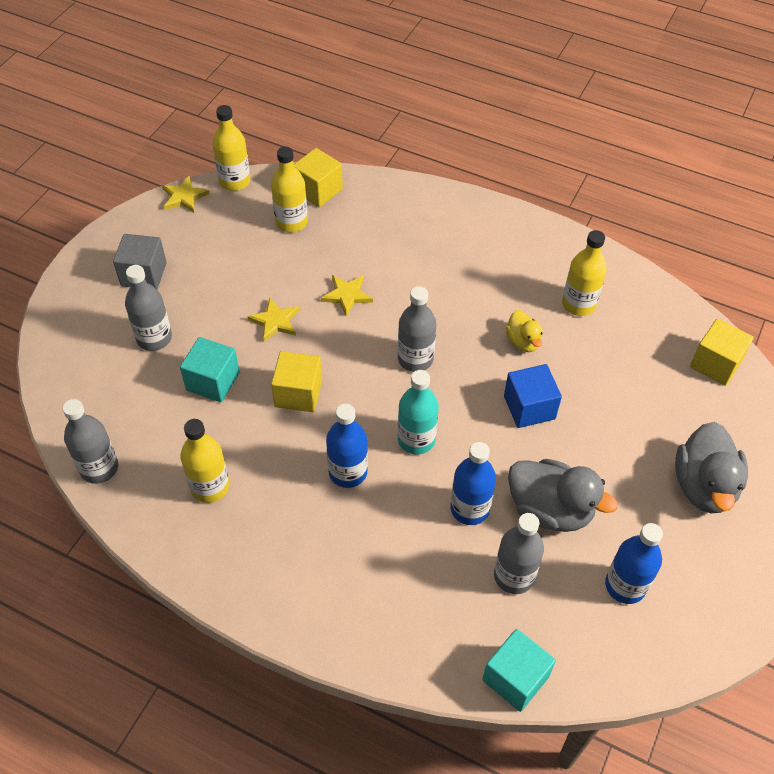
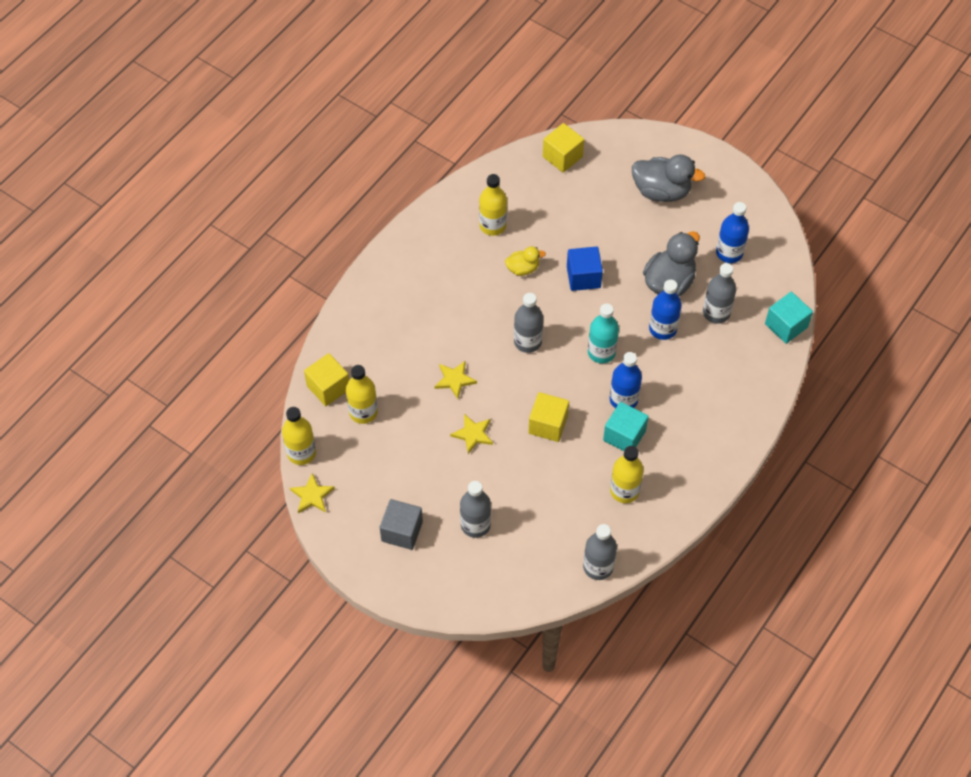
camera: 80 degrees left, 5 degrees up
turquoise cube [180,337,240,402] -> turquoise cube moved to [603,402,649,451]

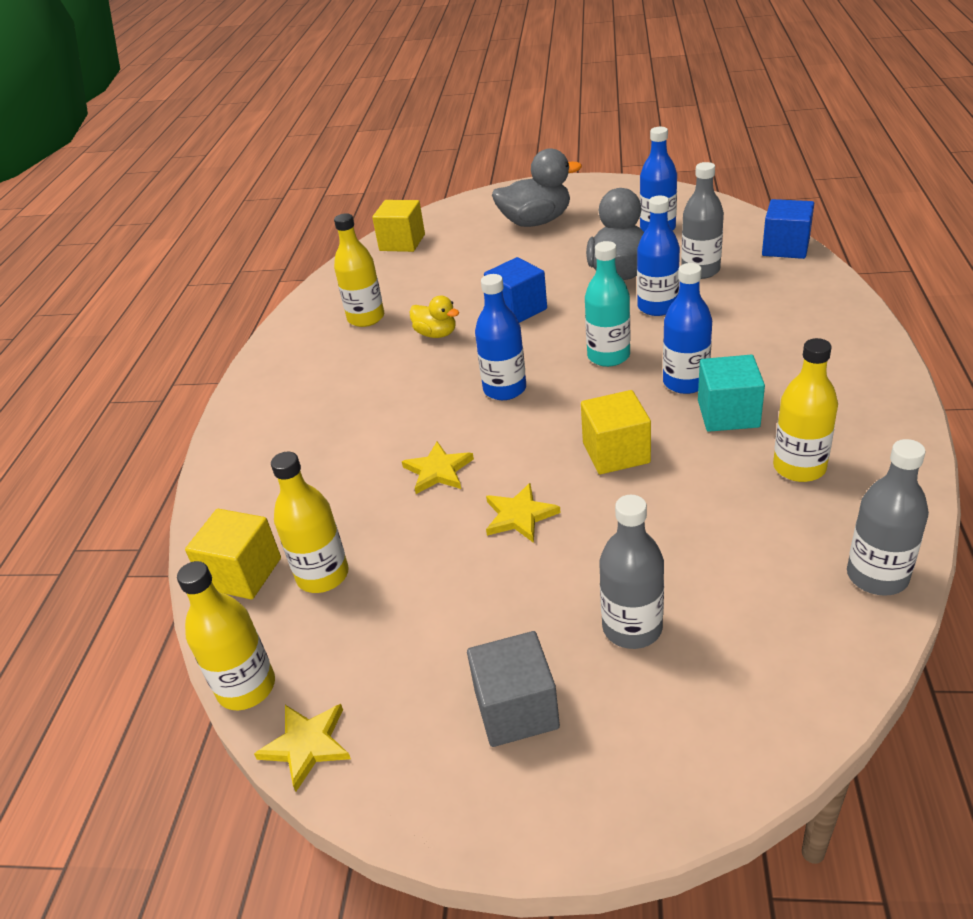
camera: 25 degrees left, 20 degrees down
yellow duck [505,246,546,276] -> yellow duck turned 75 degrees clockwise [409,295,460,338]
grey bottle [514,293,543,353] -> blue bottle [475,274,526,400]
turquoise cube [765,292,813,344] -> blue cube [762,199,814,259]

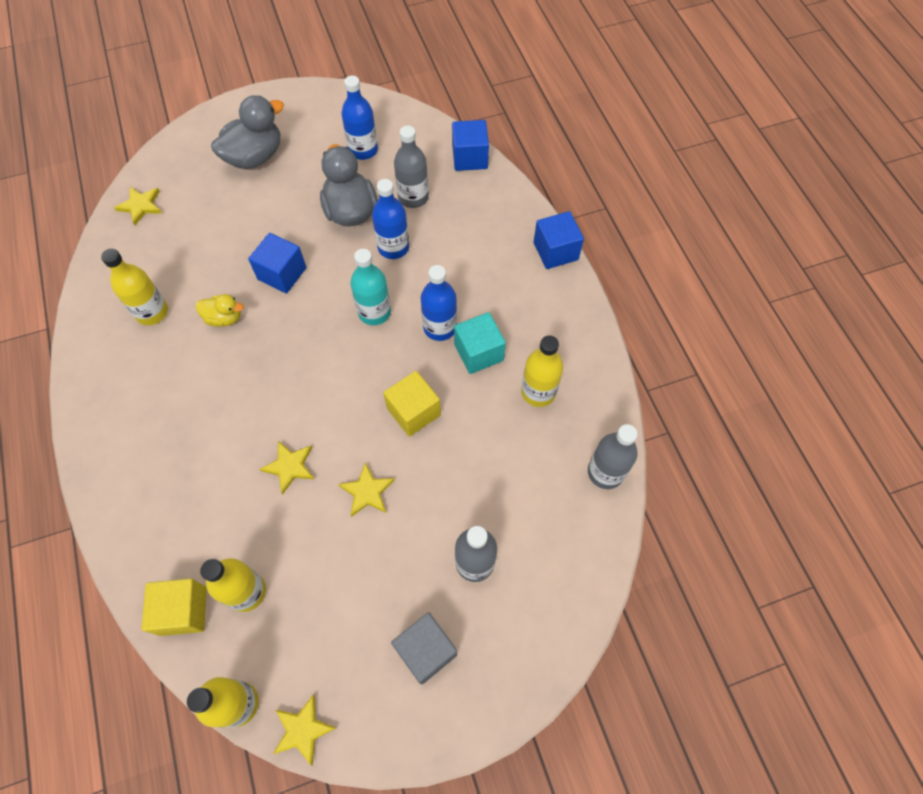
camera: 30 degrees left, 25 degrees up
yellow cube [372,200,425,252] -> yellow star [114,187,162,225]
blue bottle [475,274,526,400] -> none
none -> blue cube [534,211,584,269]

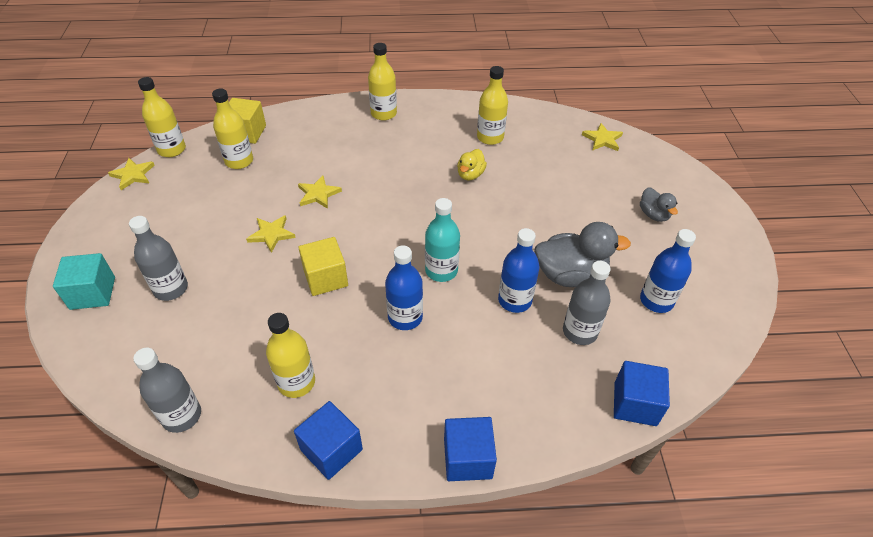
camera: 105 degrees right, 15 degrees down
grey duck [211,95,284,169] -> grey duck [640,187,678,222], size x0.55
blue cube [248,233,306,293] -> blue cube moved to [294,401,363,480]
grey cube [391,612,457,685] -> none
turquoise cube [454,312,506,374] -> turquoise cube moved to [53,253,115,310]
none -> yellow bottle [368,43,397,121]

